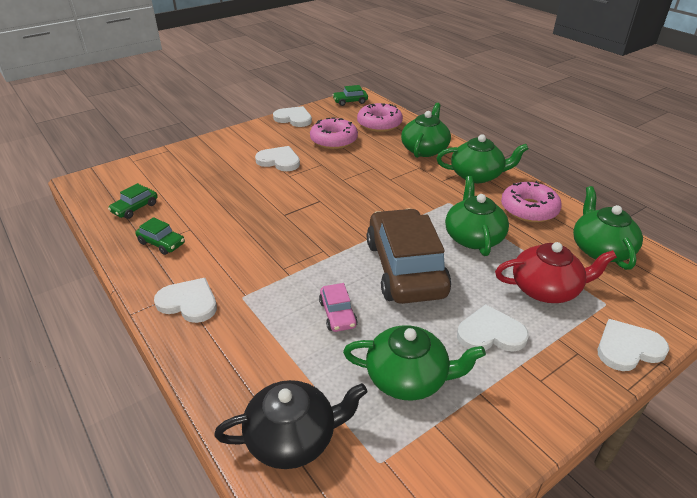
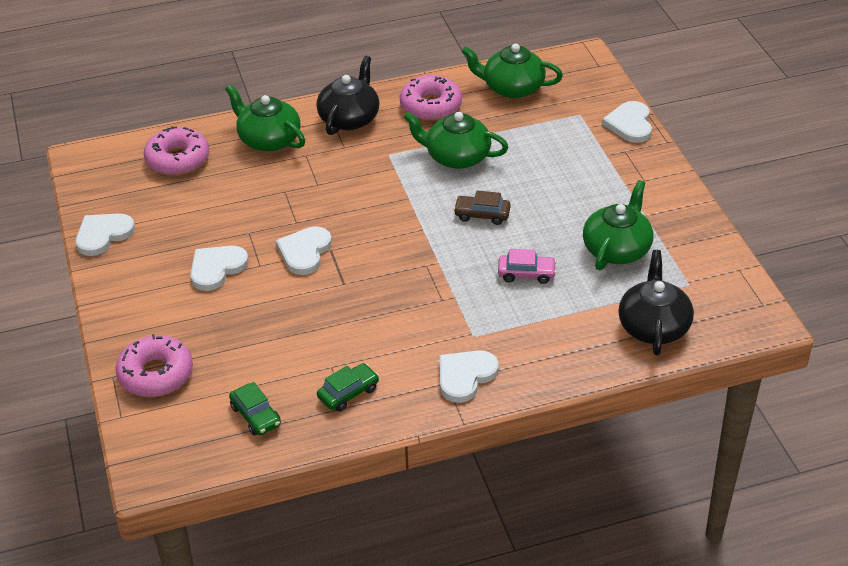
camera: 70 degrees left, 5 degrees up
pink donut [310,118,358,149] -> pink donut moved to [116,334,193,397]
green car [333,85,368,106] -> none
brown car [367,208,451,304] -> brown car [453,191,511,225], size x0.42
green teapot [437,134,529,183] -> black teapot [316,56,380,135]
white heart [457,304,529,352] -> white heart moved to [276,226,332,275]
red teapot [495,242,617,303] -> none

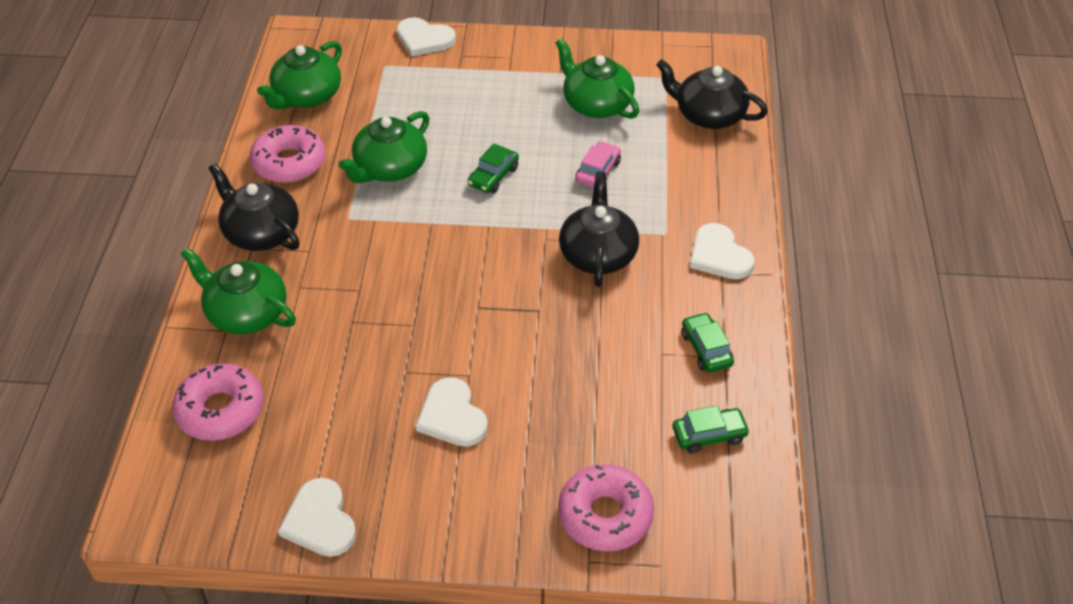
camera: 70 degrees left, 5 degrees up
green teapot [225,85,305,152] -> green teapot turned 60 degrees clockwise [181,248,296,334]
white heart [276,226,332,275] -> none
brown car [453,191,511,225] -> green car [468,143,519,193]
none -> black teapot [559,172,639,287]

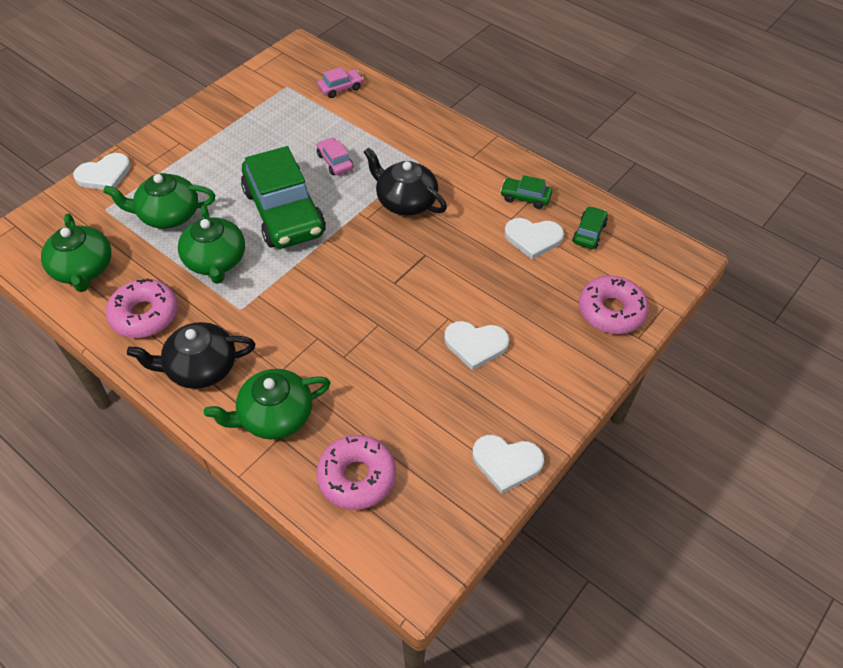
camera: 55 degrees left, 5 degrees up
green car [468,143,519,193] -> green car [241,146,326,249], size x2.36
green teapot [555,38,639,119] -> green teapot moved to [103,173,215,229]
black teapot [656,59,768,129] -> pink car [317,67,364,98]
white heart [690,223,754,279] -> white heart moved to [504,218,564,259]

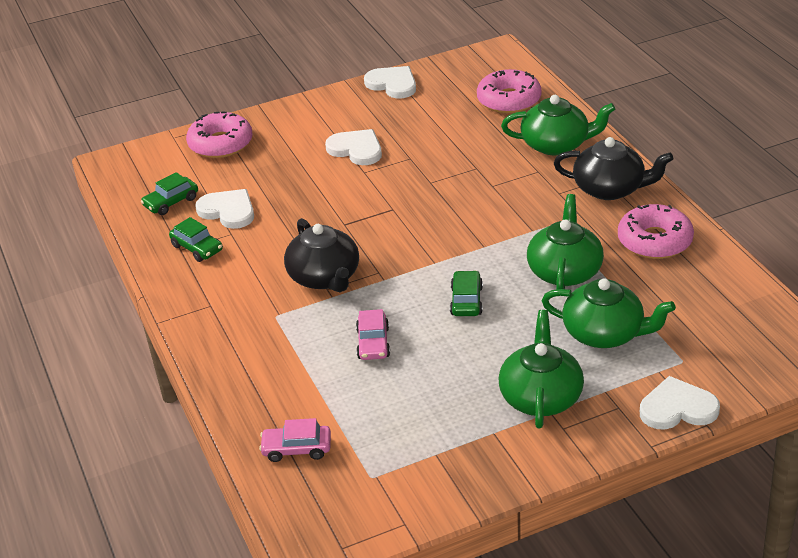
camera: 150 degrees left, 15 degrees down
green teapot [41,213,111,292] -> green teapot moved to [499,310,584,429]
green car [241,146,326,249] -> green car [450,270,483,316], size x0.42

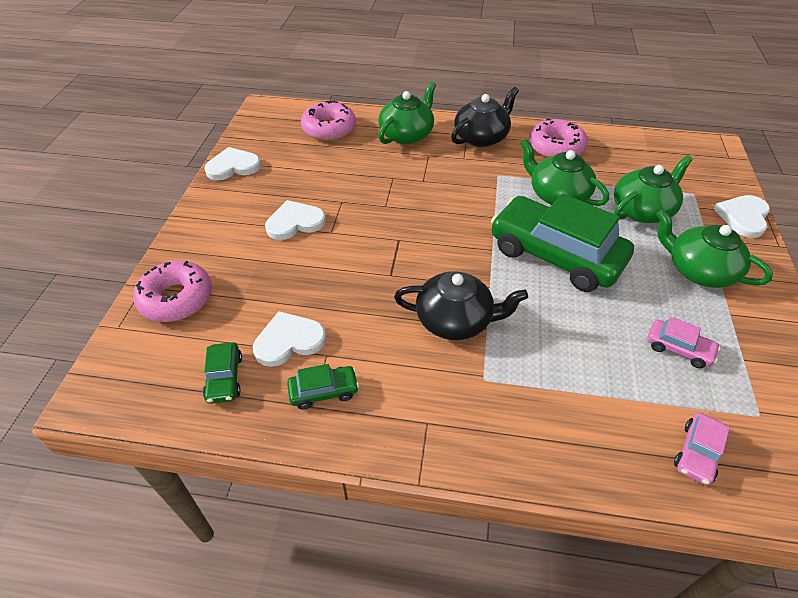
camera: 60 degrees left, 10 degrees up
pink car [356,309,390,360] -> pink car moved to [647,317,721,368]
green car [450,270,483,316] -> green car [491,194,634,292], size x2.36

